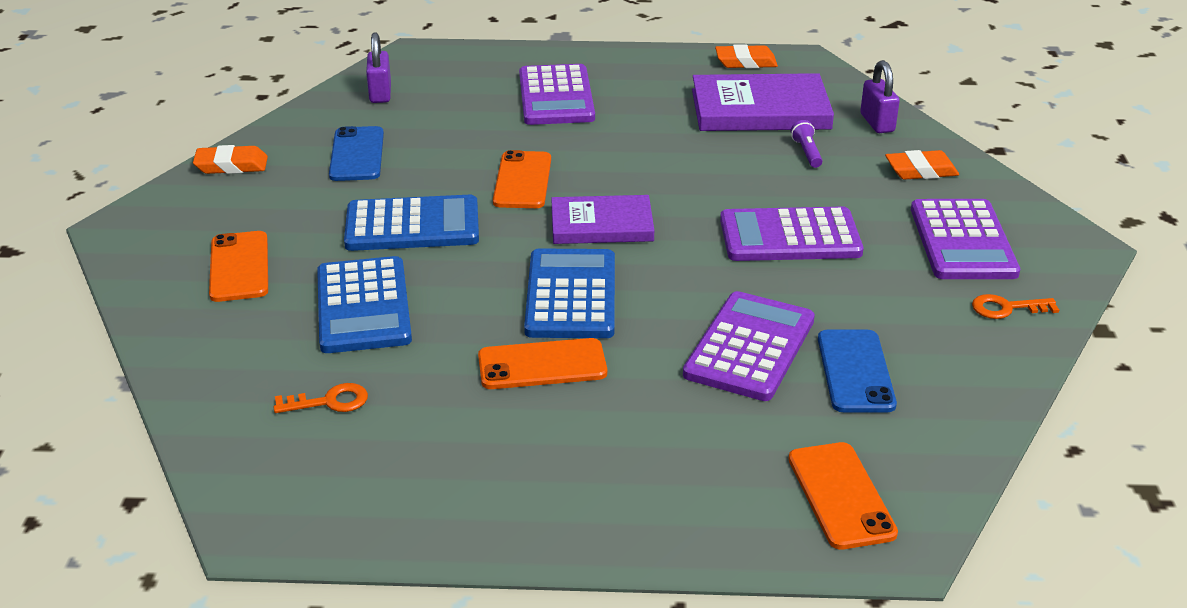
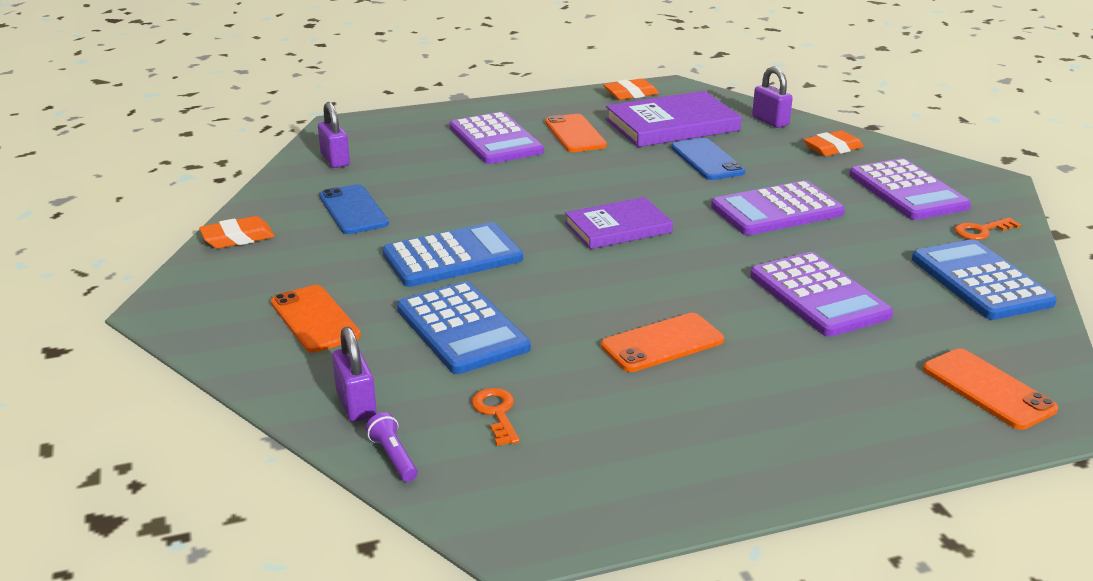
camera: 20 degrees left, 5 degrees down
orange key [274,383,368,413] -> orange key turned 75 degrees counterclockwise [472,388,520,446]
orange phone [493,150,551,208] -> orange phone moved to [545,114,607,152]
blue calculator [524,248,615,338] -> blue calculator moved to [912,239,1057,320]
purple calculator [683,291,815,401] -> purple calculator turned 150 degrees clockwise [750,252,893,337]
purple flashlight [791,120,823,168] -> purple flashlight moved to [366,412,418,482]
blue phone [818,330,897,412] -> blue phone moved to [671,138,746,180]
none -> purple padlock [332,327,377,422]

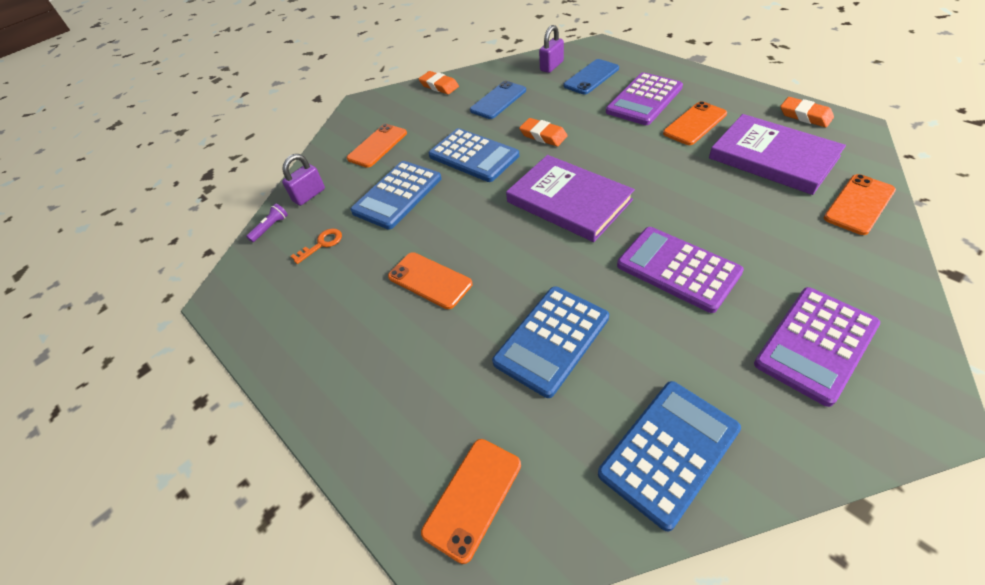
camera: 70 degrees right, 20 degrees up
purple book [565,197,673,249] -> purple book [506,155,635,242], size x1.50
blue phone [671,138,746,180] -> blue phone moved to [564,59,619,94]
purple calculator [750,252,893,337] -> blue calculator [492,286,609,398]
purple padlock [752,66,793,128] -> orange phone [824,174,896,235]
orange eraser [803,130,864,156] -> orange eraser moved to [519,118,568,146]
orange key [955,217,1021,240] -> none

